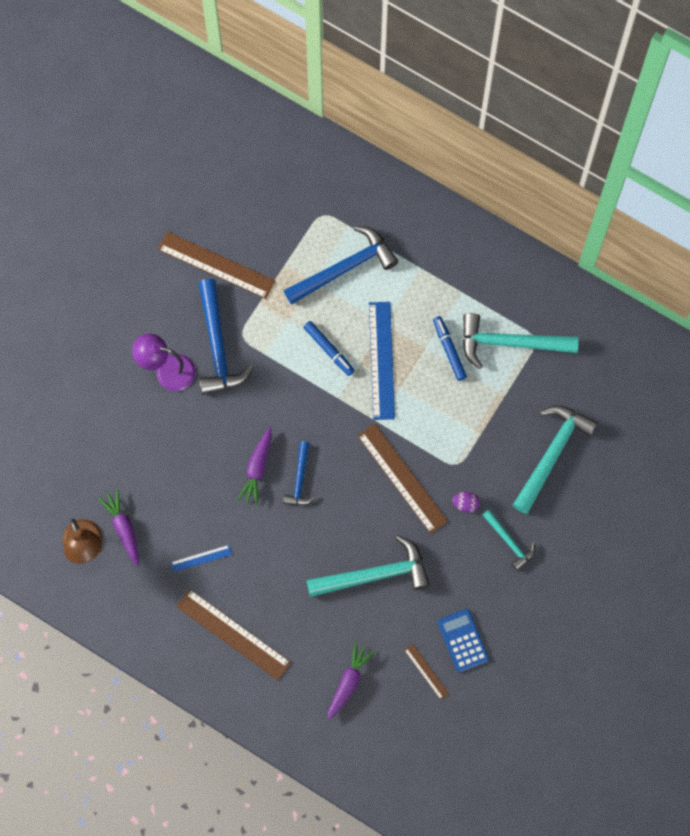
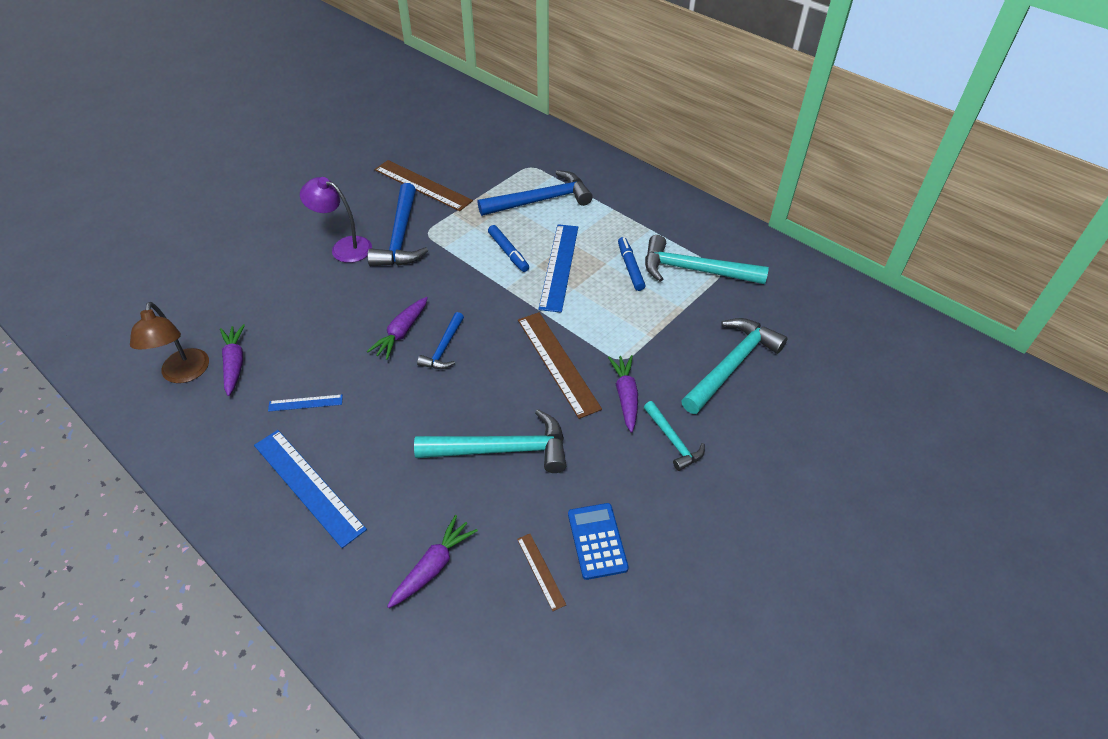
camera: 10 degrees right, 25 degrees down
brown ruler [176,589,291,680] -> blue ruler [254,430,367,548]
purple egg [452,492,480,513] -> purple carrot [608,355,638,433]

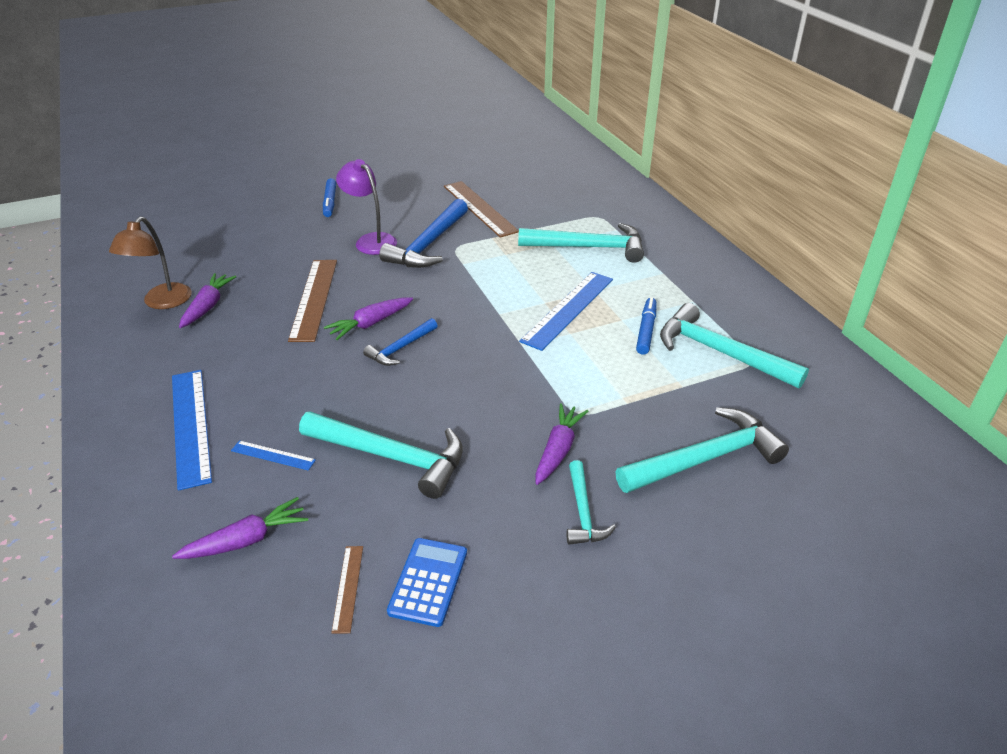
camera: 25 degrees right, 10 degrees down
blue ruler [268,395,343,412] -> blue ruler moved to [231,440,316,471]
blue hammer [478,170,593,216] -> turquoise hammer [518,223,644,263]
blue marker [488,225,529,272] -> blue marker moved to [323,178,336,217]
brown ruler [518,312,602,419] -> brown ruler moved to [288,260,337,342]

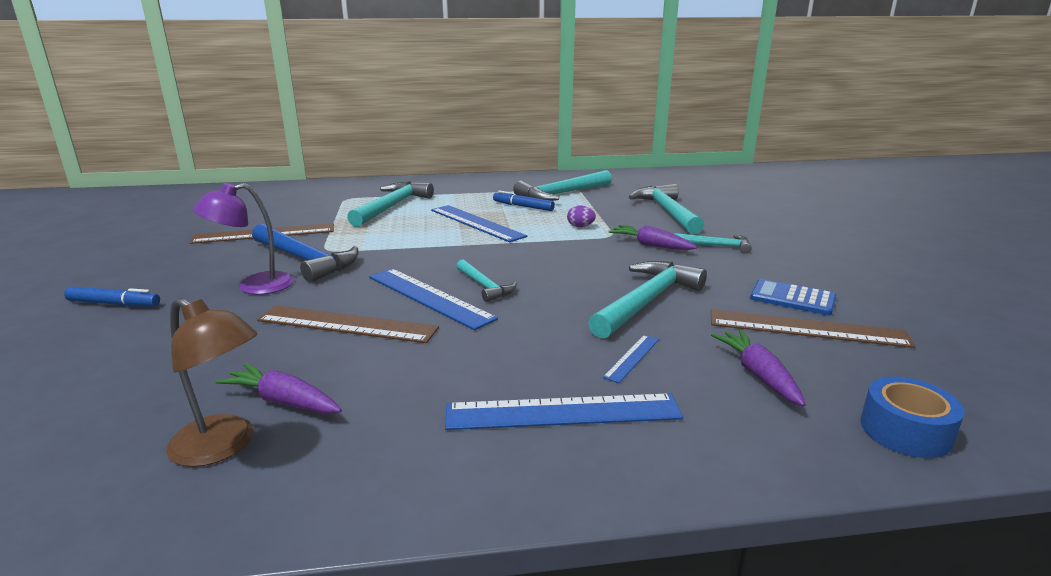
camera: 75 degrees left, 15 degrees down
purple carrot [324,297,413,340] -> blue ruler [369,268,498,330]
brown ruler [331,546,363,634] -> brown ruler [711,309,915,348], size x2.06
blue hammer [363,318,438,366] -> turquoise hammer [456,260,517,302]
none -> purple egg [567,205,596,227]
none -> blue tape [860,376,965,458]

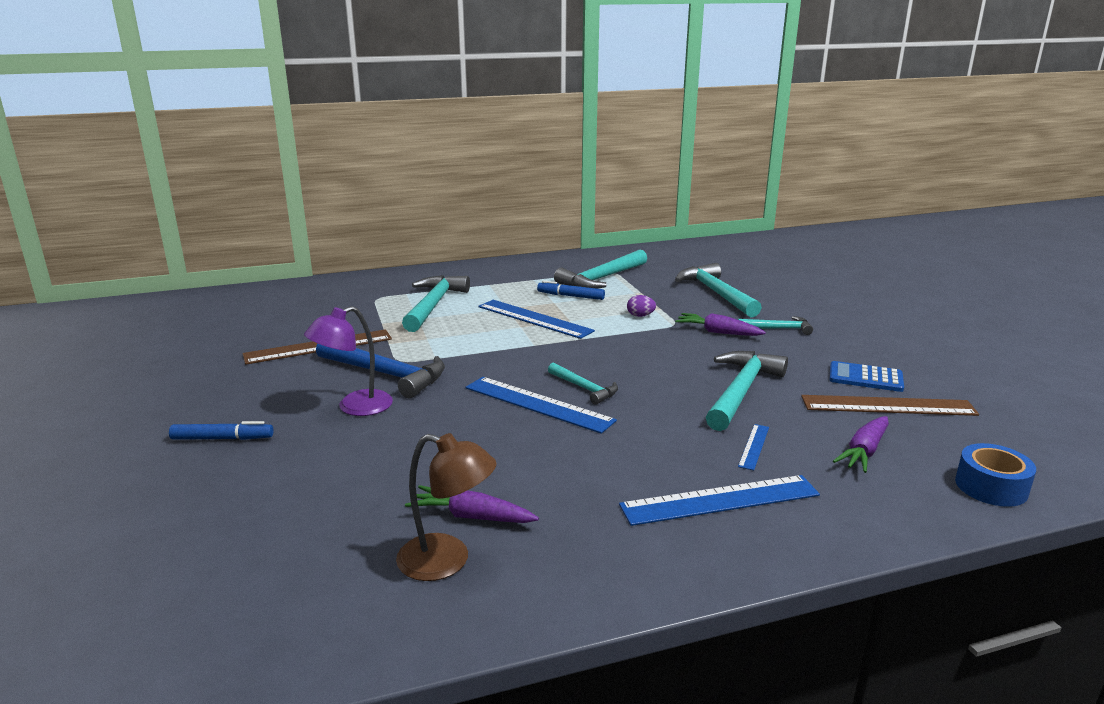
camera: 10 degrees left, 0 degrees up
brown ruler [257,306,439,343] -> none
purple carrot [711,330,806,407] -> purple carrot turned 120 degrees counterclockwise [833,416,889,473]

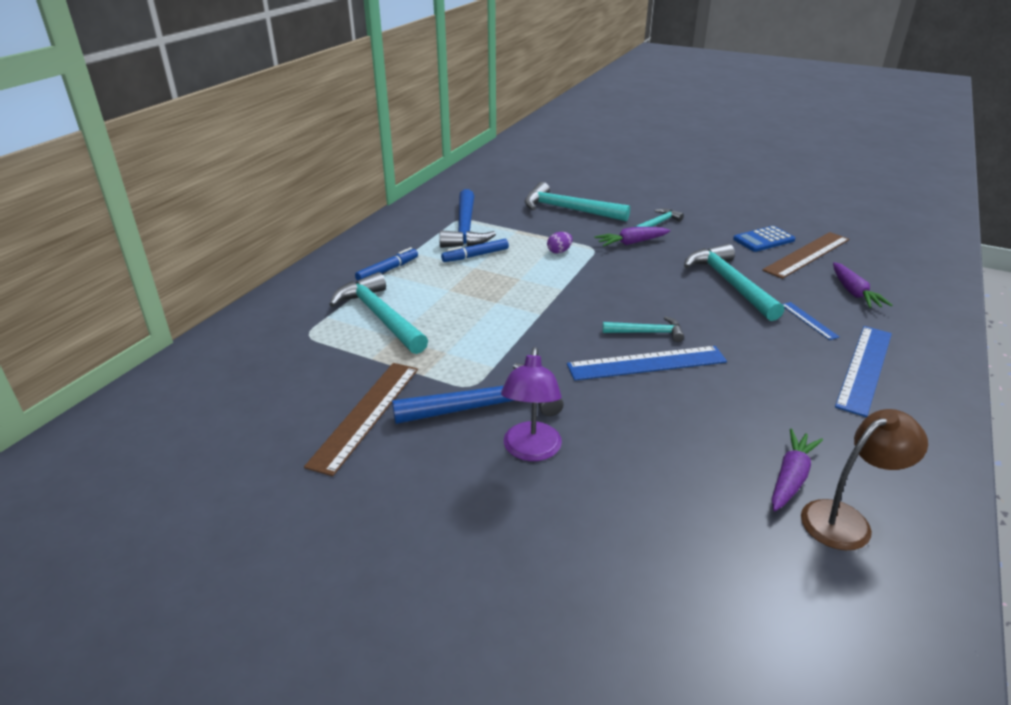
camera: 45 degrees left, 10 degrees up
blue marker [169,421,274,440] -> blue marker moved to [355,247,418,281]
purple carrot [405,485,539,523] -> purple carrot turned 150 degrees clockwise [772,429,823,511]
blue ruler [478,300,595,339] -> none
turquoise hammer [554,249,647,289] -> blue hammer [439,189,496,248]
blue tape [955,443,1036,507] -> none

